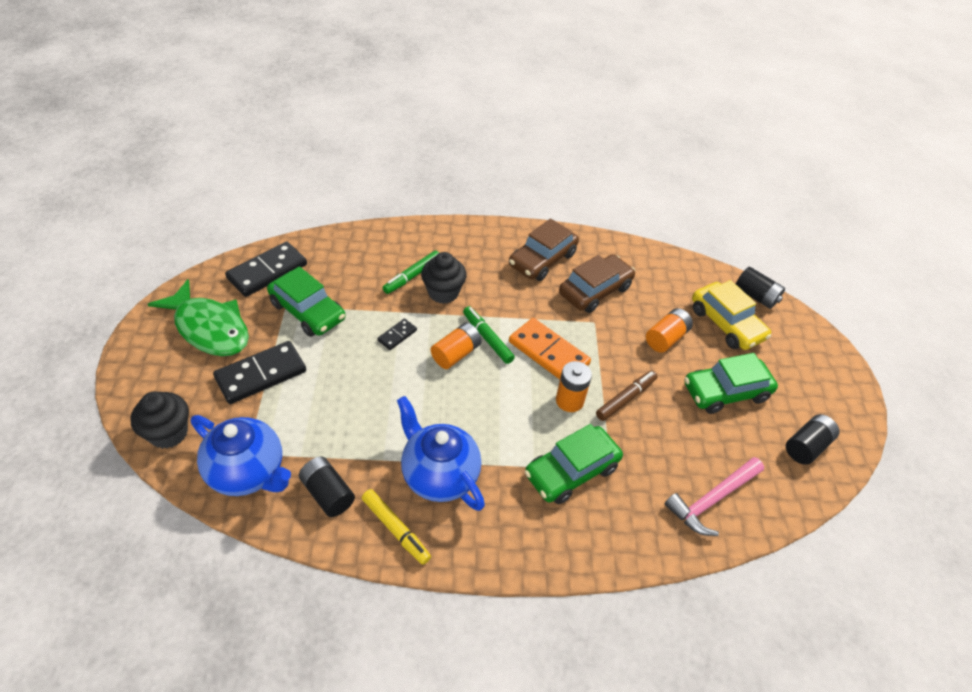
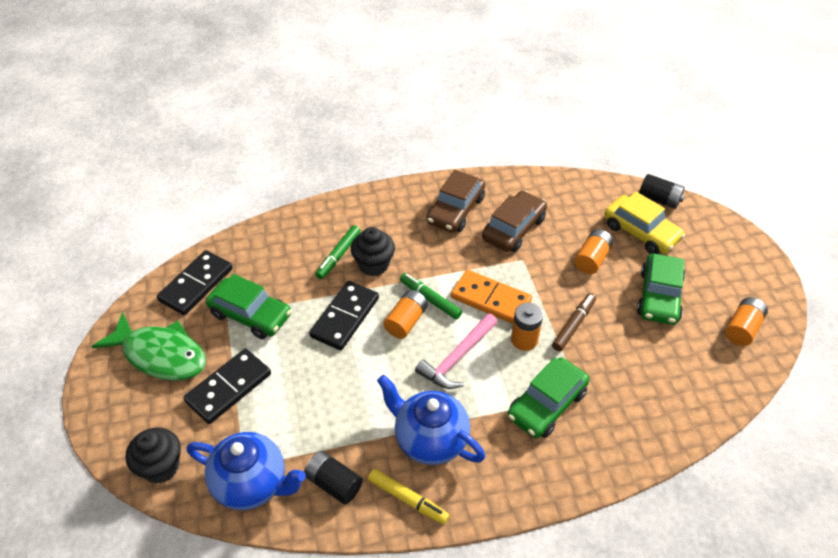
camera: 10 degrees left, 0 degrees up
black domino [377,319,417,350] -> black domino [309,281,379,350], size x2.04
pink hammer [665,457,764,536] -> pink hammer moved to [415,313,498,389]
green car [684,353,778,414] -> green car turned 45 degrees counterclockwise [637,253,685,325]
black battery [786,414,840,465] -> orange battery [725,297,768,346]

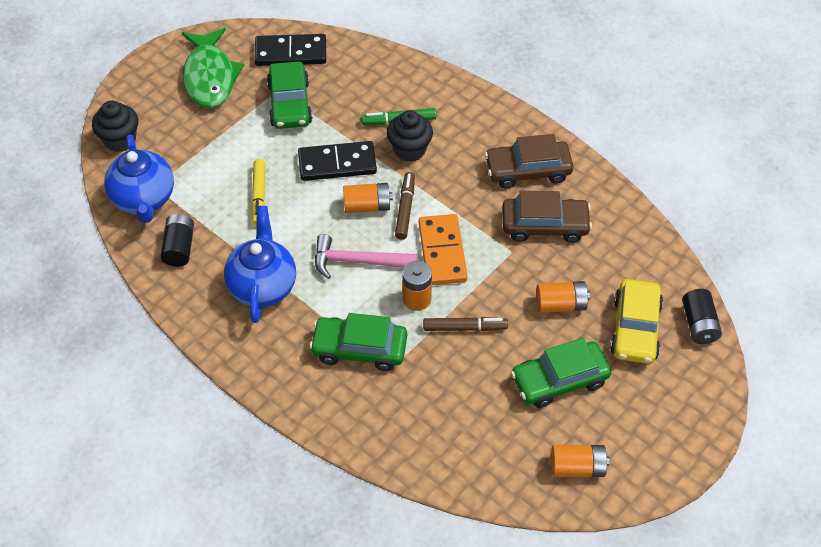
camera: 55 degrees right, 5 degrees up
black domino [183,349,271,424] -> none
yellow marker [368,469,449,524] -> yellow marker moved to [251,159,265,226]
green marker [400,273,462,320] -> brown marker [395,172,415,240]

